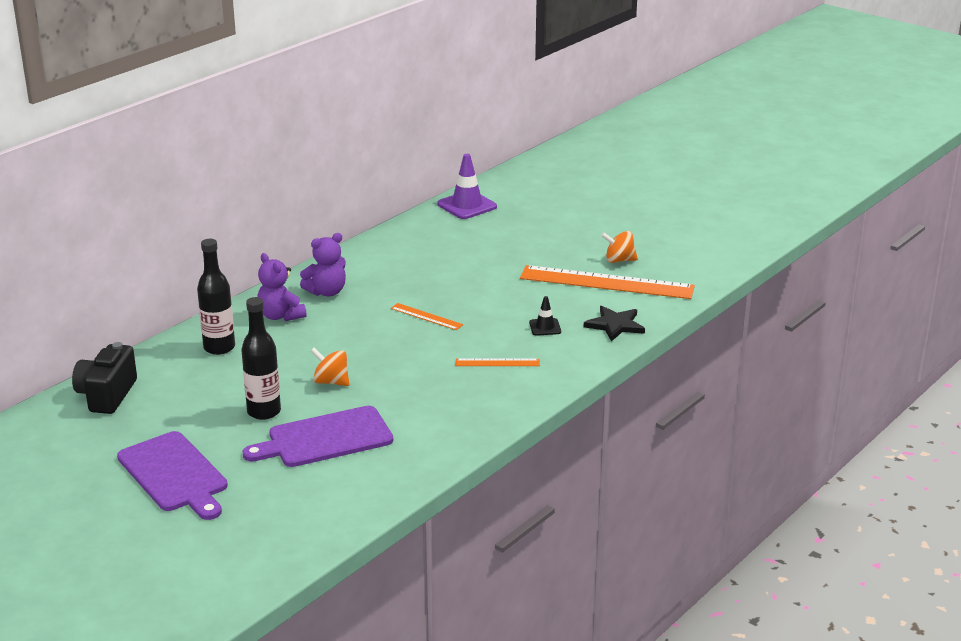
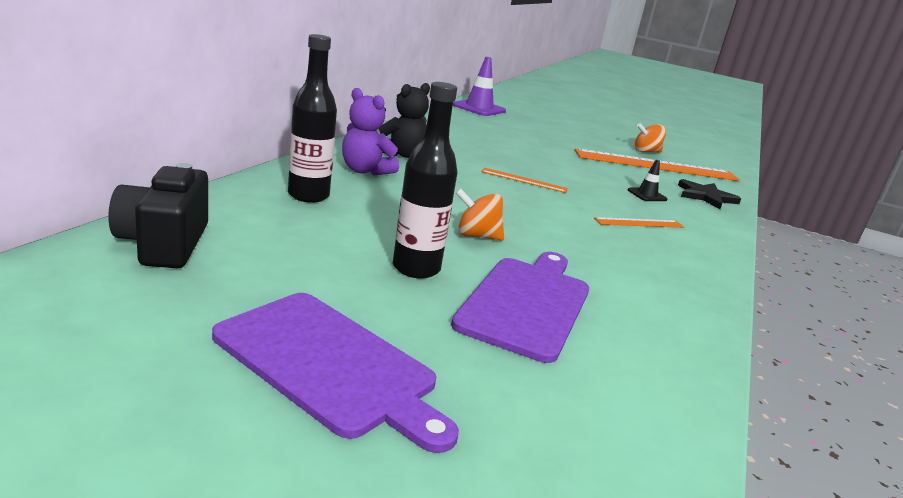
camera: 20 degrees left, 5 degrees down
purple cutting board [243,406,393,467] -> purple cutting board turned 150 degrees clockwise [451,252,589,363]
purple teddy bear [300,233,346,297] -> black teddy bear [379,83,430,158]

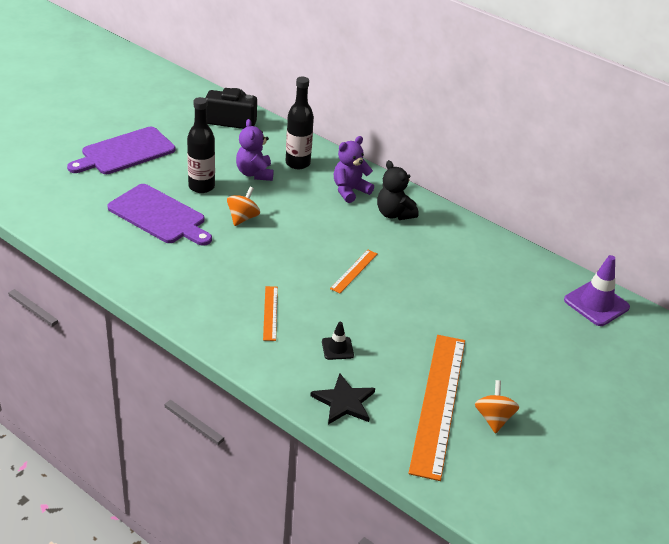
camera: 105 degrees right, 15 degrees up
none -> purple teddy bear [236,119,274,181]

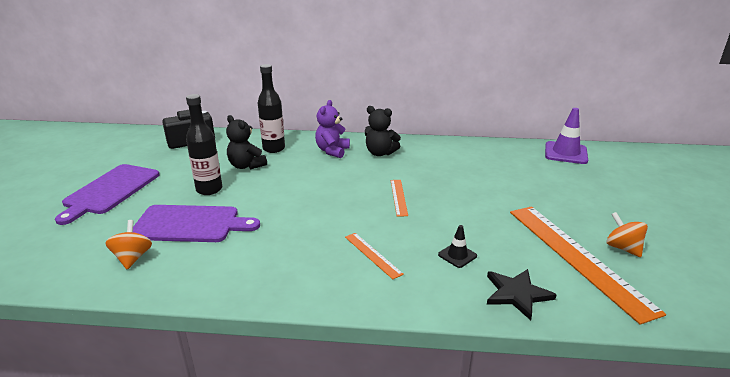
camera: 30 degrees left, 10 degrees down
orange spinning top [227,187,260,226] -> orange spinning top moved to [105,220,152,270]
purple teddy bear [236,119,274,181] -> black teddy bear [226,115,267,169]

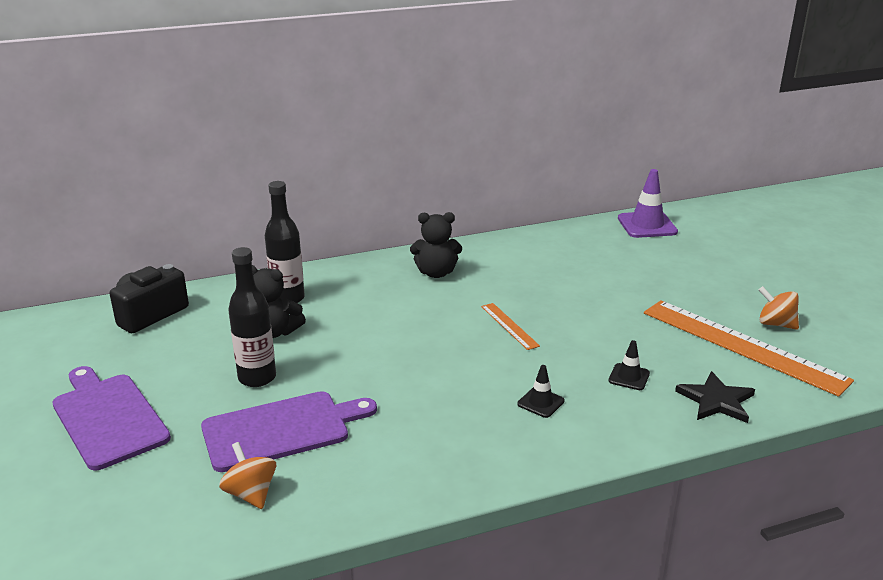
camera: 25 degrees left, 0 degrees up
purple cutting board [55,164,160,225] -> purple cutting board turned 150 degrees clockwise [52,366,171,470]
purple teddy bear [315,100,350,158] -> none
orange ruler [345,233,404,279] -> black traffic cone [517,365,565,418]

